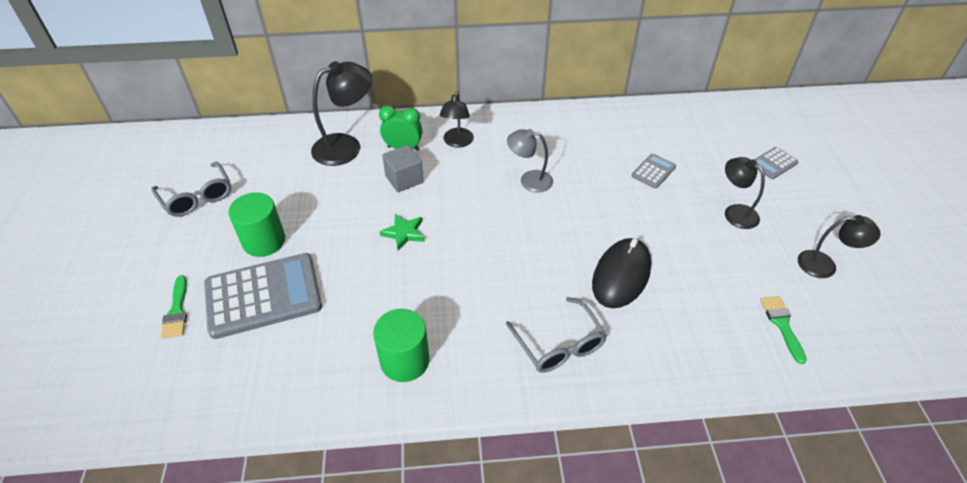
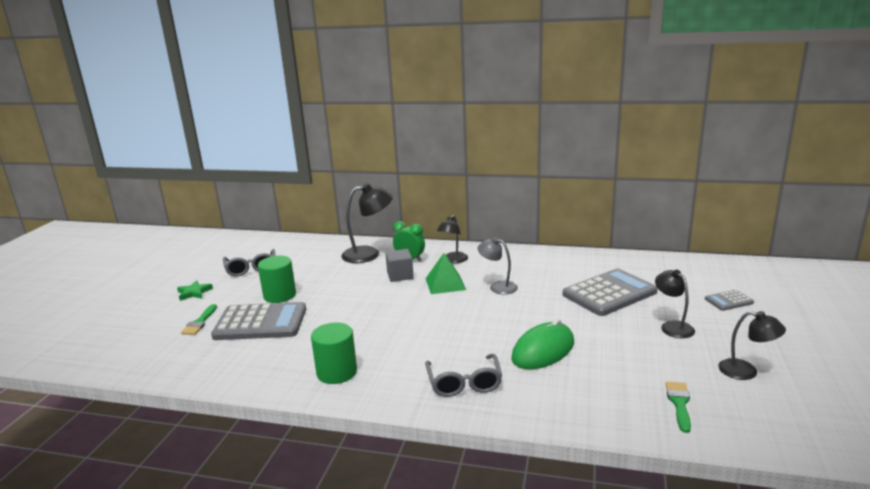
camera: 20 degrees right, 25 degrees down
green star [379,214,425,251] -> green star moved to [177,280,213,301]
black mouse [592,238,651,308] -> green mouse [511,318,574,369]
grey calculator [632,154,676,188] -> grey calculator [563,269,658,316], size x2.16
none -> green pyramid [425,253,466,294]

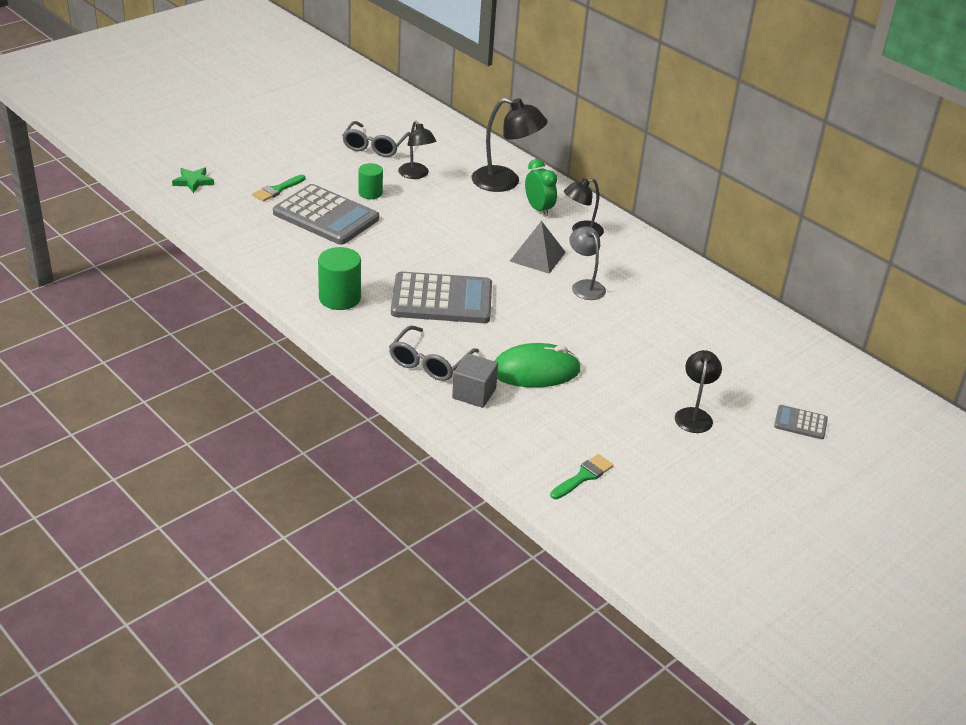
camera: 30 degrees right, 15 degrees up
green star [177,280,213,301] -> green star moved to [172,167,214,193]
green cylinder [258,256,296,303] -> green cylinder [358,163,383,199], size x0.65
grey cube [385,249,414,282] -> grey cube moved to [452,353,498,408]
green pyramid [425,253,466,294] -> grey pyramid [509,221,566,274]
grey calculator [563,269,658,316] -> grey calculator moved to [391,272,492,323]
black lamp [718,311,786,380] -> black lamp moved to [398,121,436,179]

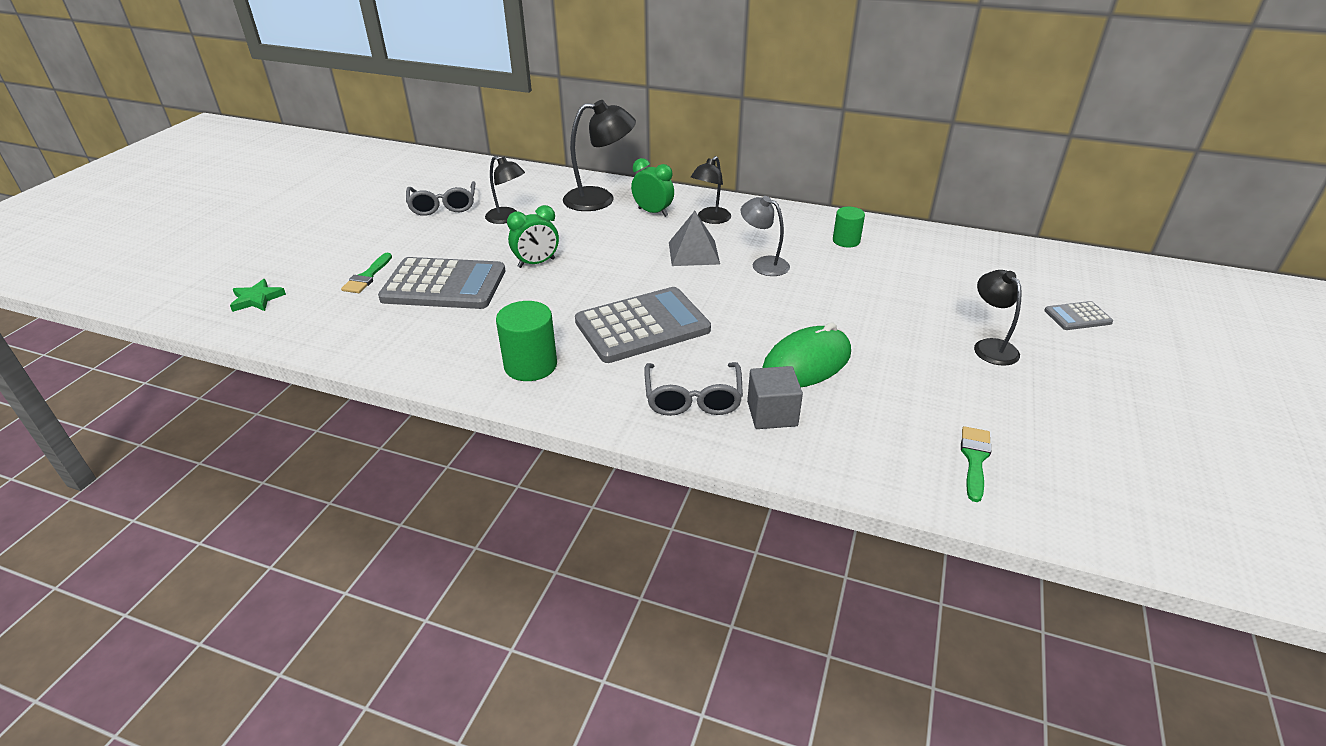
camera: 25 degrees left, 0 degrees up
green cylinder [358,163,383,199] -> green cylinder moved to [833,207,865,248]
none -> green clock [507,205,559,268]

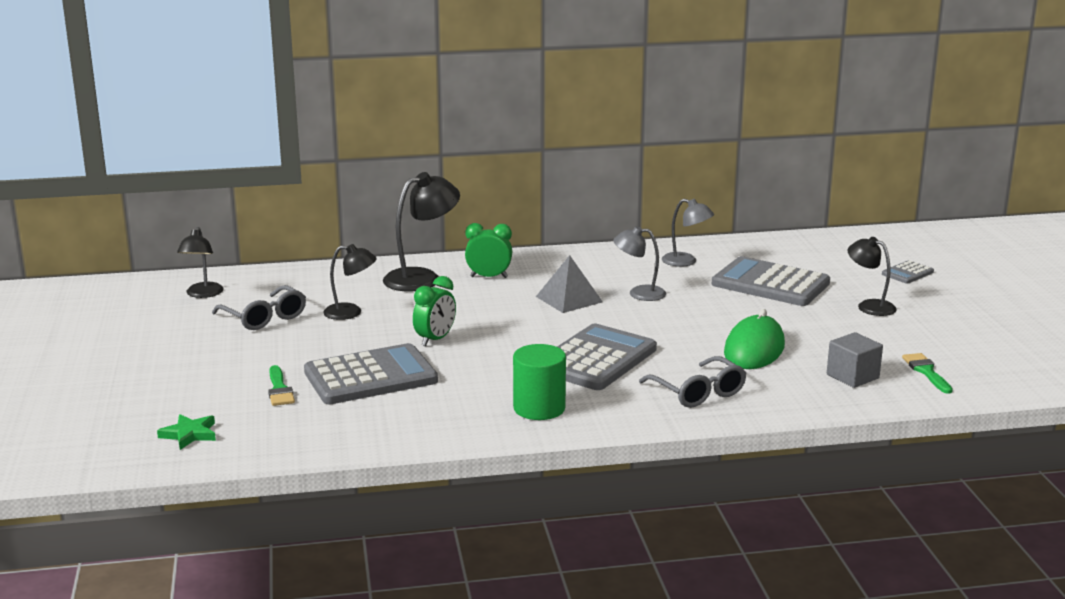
camera: 30 degrees left, 15 degrees down
black lamp [691,156,731,224] -> black lamp moved to [177,227,224,298]
grey cube [747,366,803,429] -> grey cube moved to [827,332,883,388]
green cylinder [833,207,865,248] -> grey lamp [662,199,714,267]
none -> grey calculator [712,256,830,306]

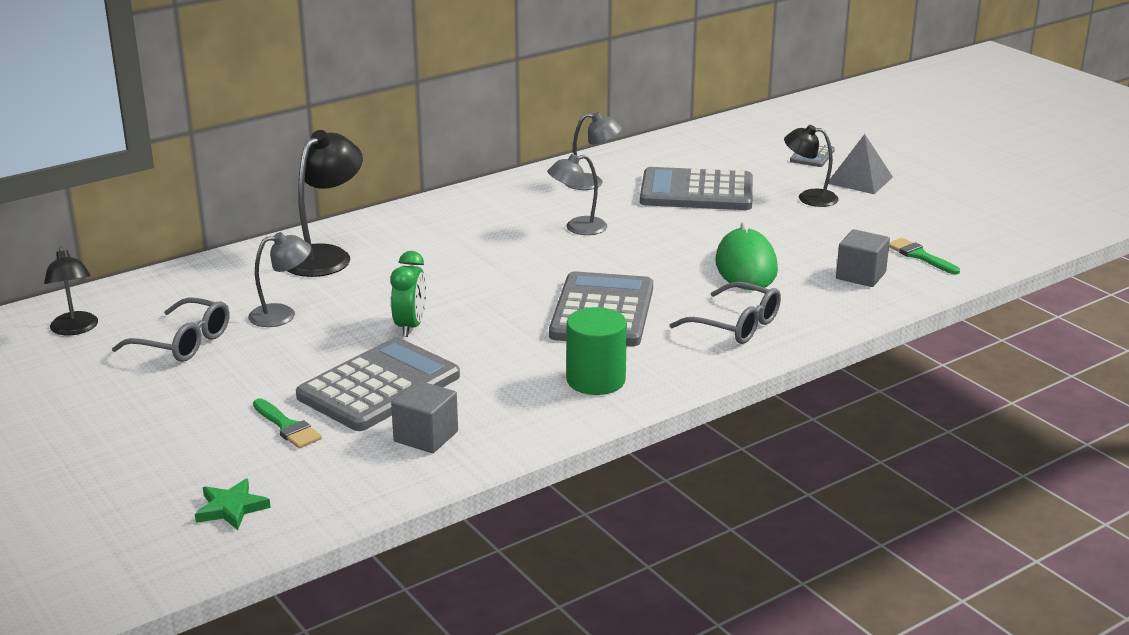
camera: 25 degrees left, 5 degrees up
black lamp [323,244,377,320] -> grey lamp [248,232,311,327]
green clock [465,223,512,278] -> none
grey pyramid [536,255,603,313] -> grey pyramid moved to [828,134,893,194]
none -> grey cube [391,380,458,453]

